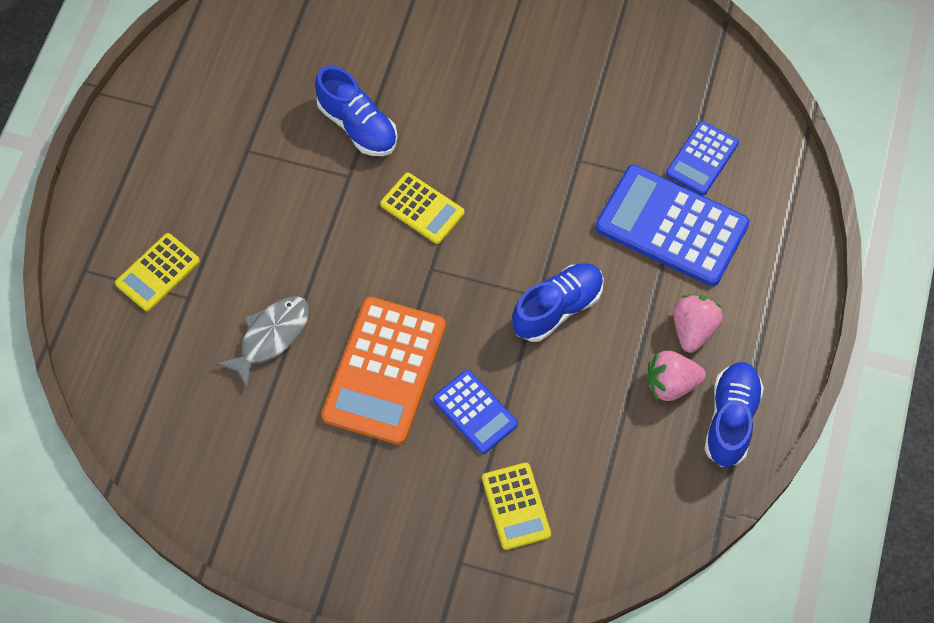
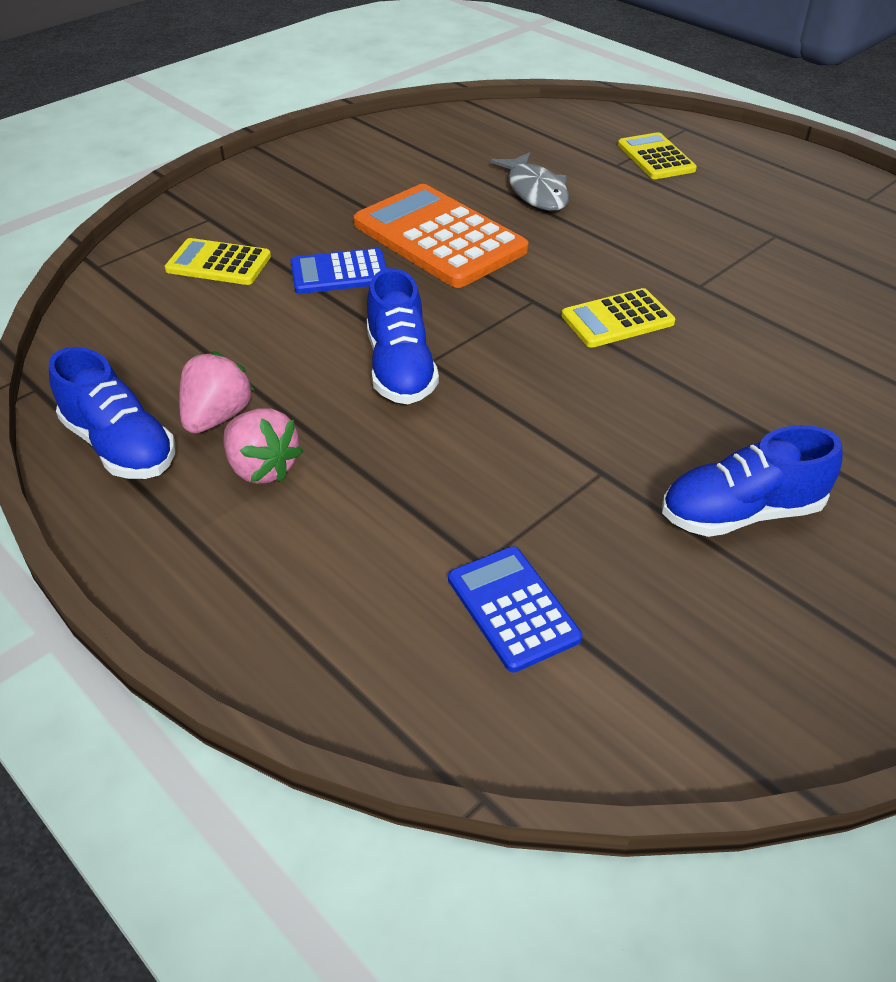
camera: 120 degrees right, 20 degrees down
blue shoe [315,66,397,156] -> blue shoe moved to [662,425,843,537]
blue calculator [595,165,750,286] -> none

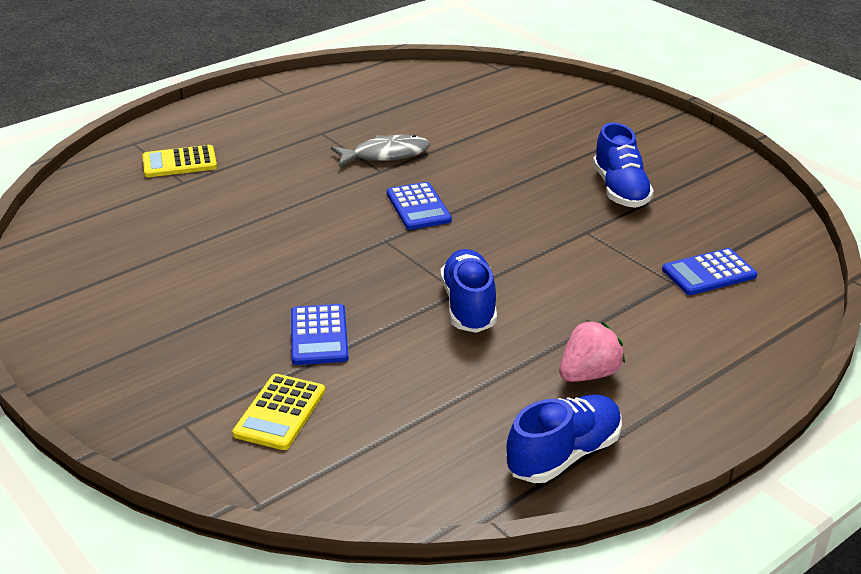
camera: 85 degrees left, 10 degrees down
pink strawberry [179,351,254,434] -> none
orange calculator [354,184,529,288] -> none
blue shoe [367,268,439,404] -> blue shoe turned 90 degrees counterclockwise [441,249,497,333]
grey fish [491,152,569,211] -> grey fish moved to [331,135,430,167]
yellow calculator [562,288,675,348] -> blue calculator [387,182,452,230]

